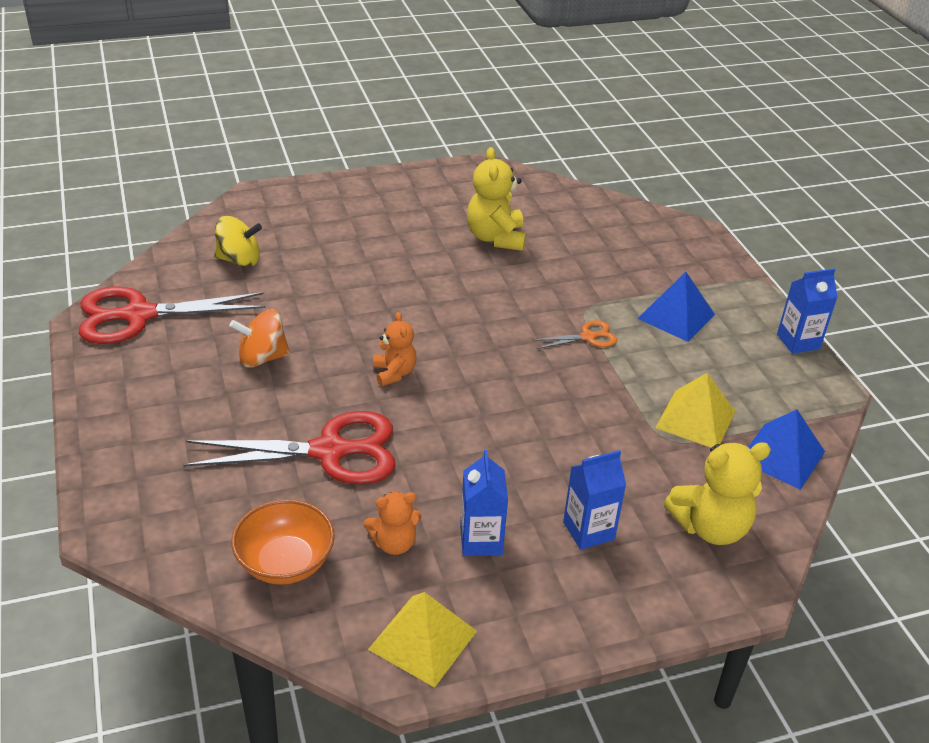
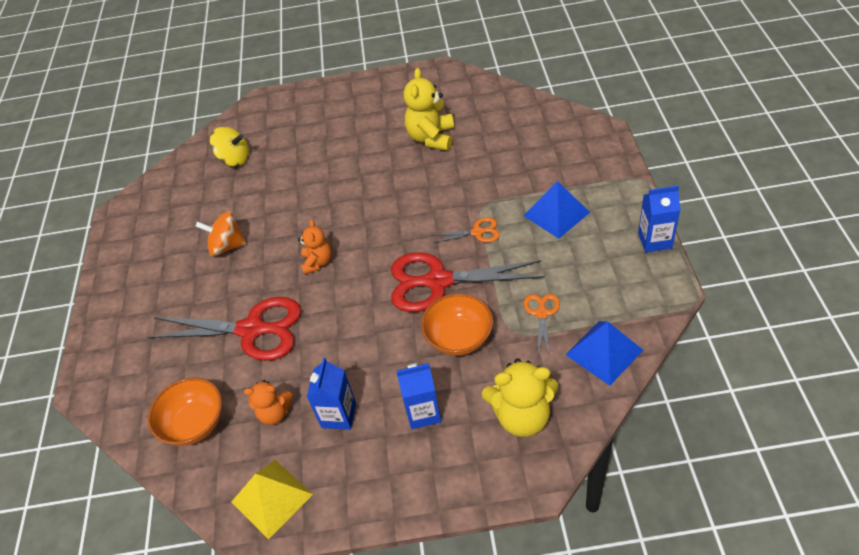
camera: 20 degrees right, 10 degrees up
red scissors [79,287,265,344] -> red scissors moved to [391,252,545,312]
yellow pyramid [656,373,735,448] -> orange scissors [524,294,560,356]
none -> orange bowl [421,293,493,356]

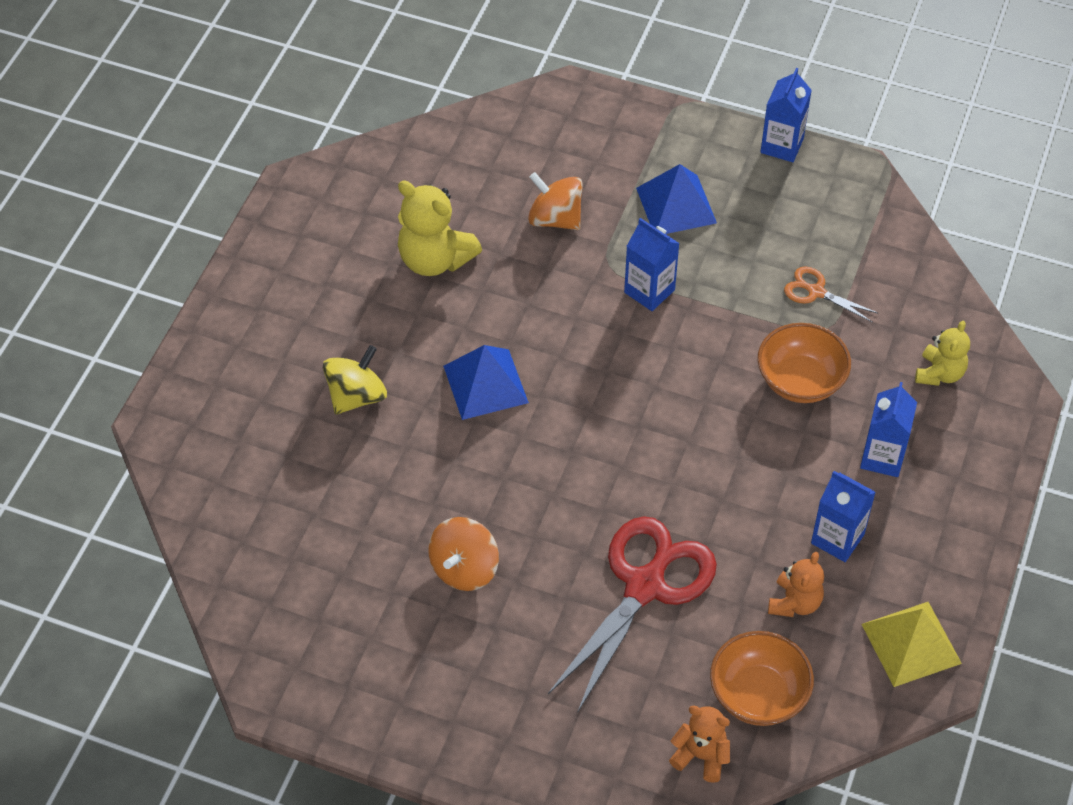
camera: 70 degrees left, 5 degrees up
yellow spinning top [209,127,249,167] -> yellow spinning top moved to [323,345,387,414]
orange teddy bear [298,220,332,275] -> orange teddy bear moved to [669,706,730,783]
red scissors [391,252,545,312] -> none
orange scissors [433,217,500,243] -> blue carton [624,218,680,311]
yellow teddy bear [482,358,558,437] -> yellow teddy bear [915,321,970,386], size x0.61
blue pyramid [565,321,643,386] -> blue pyramid moved to [443,345,529,420]
none -> orange spinning top [528,172,583,230]

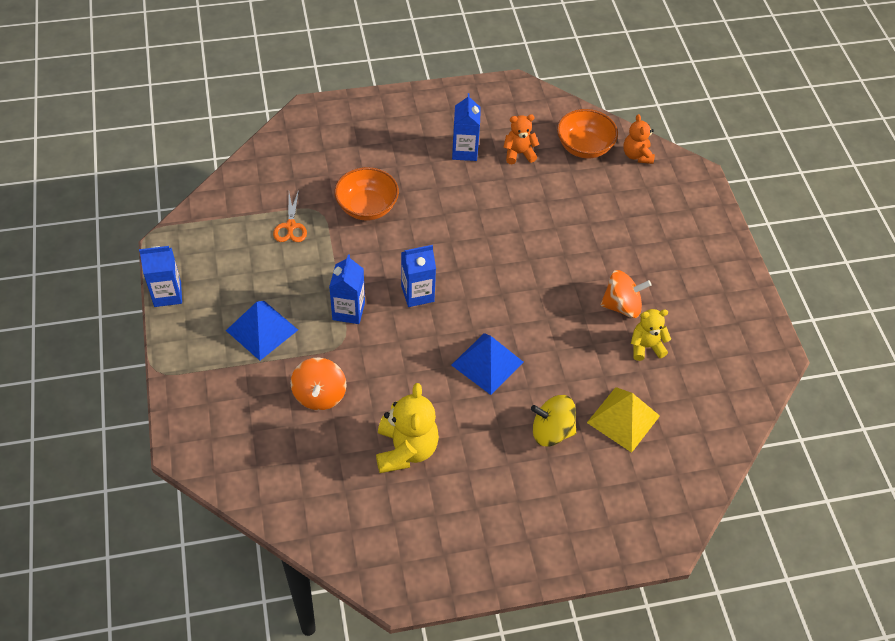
camera: 125 degrees left, 0 degrees up
red scissors [548,516,717,711] -> none
blue carton [860,382,917,477] -> blue carton moved to [401,245,436,307]
yellow pyramid [861,602,962,687] -> yellow pyramid moved to [587,387,660,453]
yellow teddy bear [915,321,970,386] -> yellow teddy bear moved to [631,309,671,361]

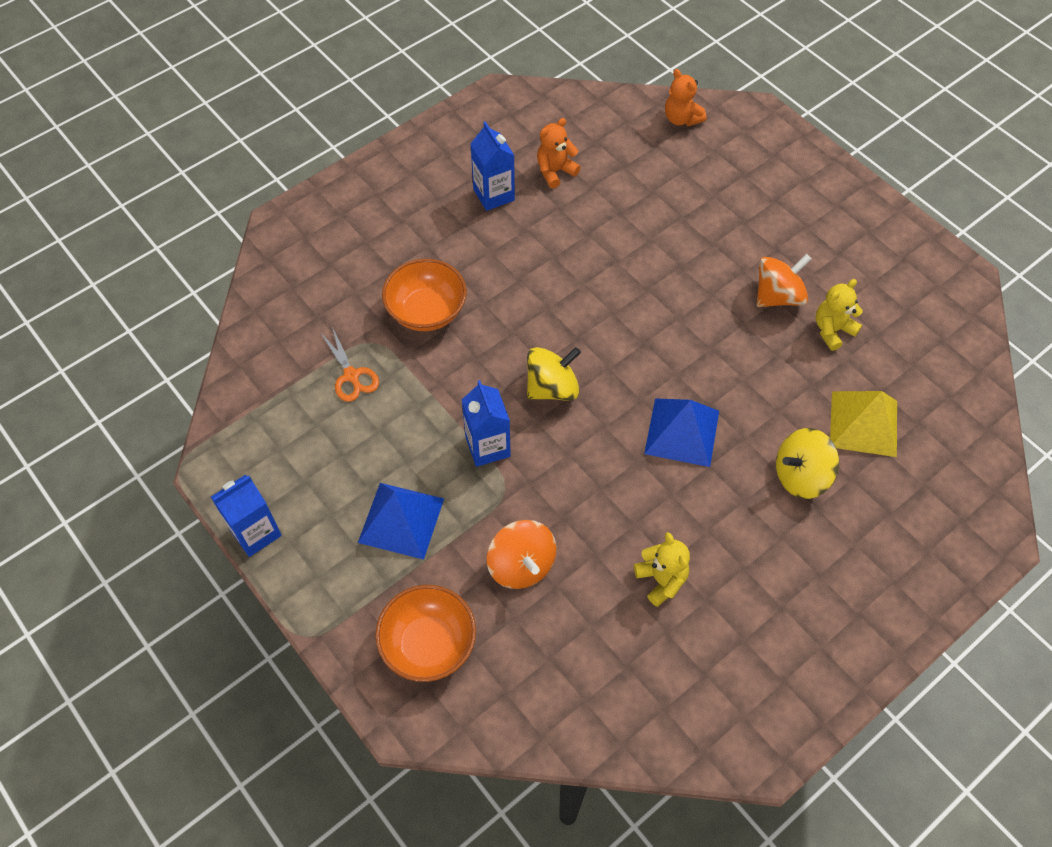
camera: 25 degrees left, 5 degrees up
yellow teddy bear [376,383,439,473] -> yellow teddy bear [634,532,690,607], size x0.61
blue carton [401,245,436,307] -> yellow spinning top [527,347,581,401]
orange bowl [557,109,618,159] -> orange bowl moved to [375,585,476,682]

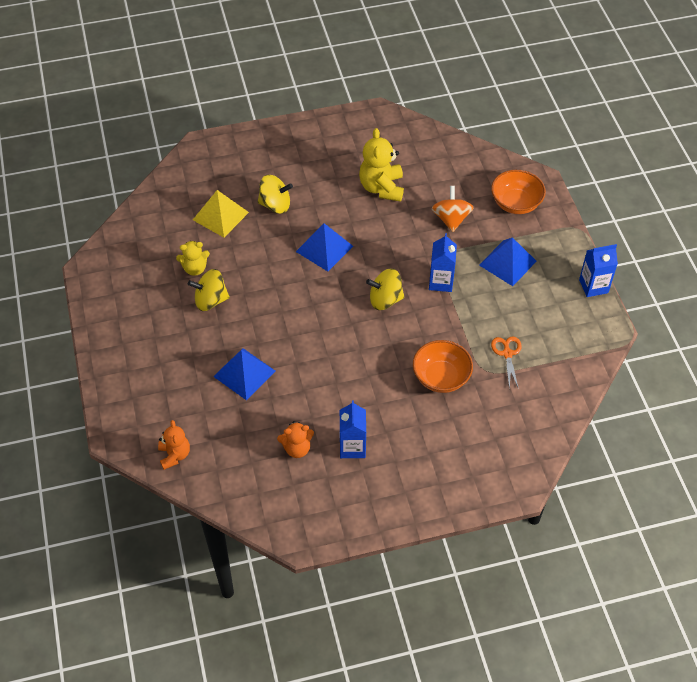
camera: 155 degrees left, 5 degrees down
yellow teddy bear [634,532,690,607] -> yellow teddy bear [359,128,404,202], size x1.63
orange spinning top [757,254,811,307] -> yellow spinning top [188,269,230,311]
none -> blue pyramid [213,348,275,400]

